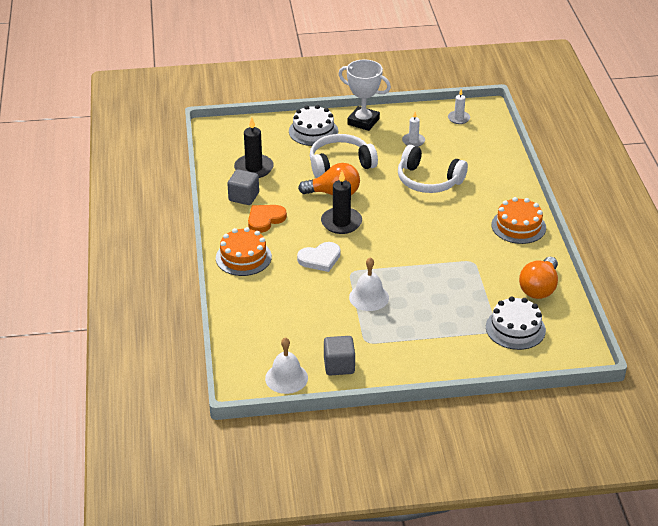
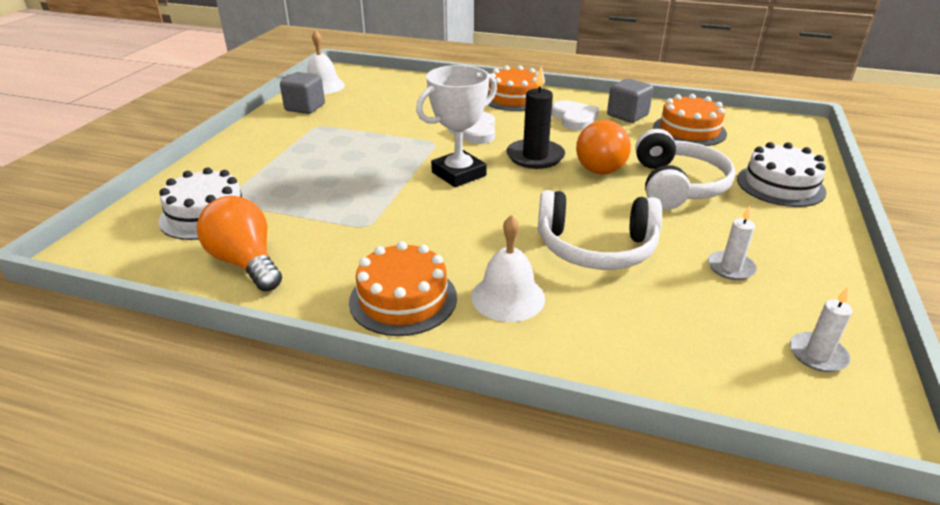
camera: 115 degrees right, 5 degrees down
black candle [234,117,274,178] -> orange cake [653,94,727,146]
orange heart [248,205,287,233] -> white heart [551,100,599,130]
white trophy [339,59,391,131] -> white trophy moved to [416,65,497,187]
white bell [349,257,389,311] -> white bell moved to [471,215,545,322]
white headphones [398,145,468,193] -> white headphones turned 135 degrees counterclockwise [538,190,662,270]

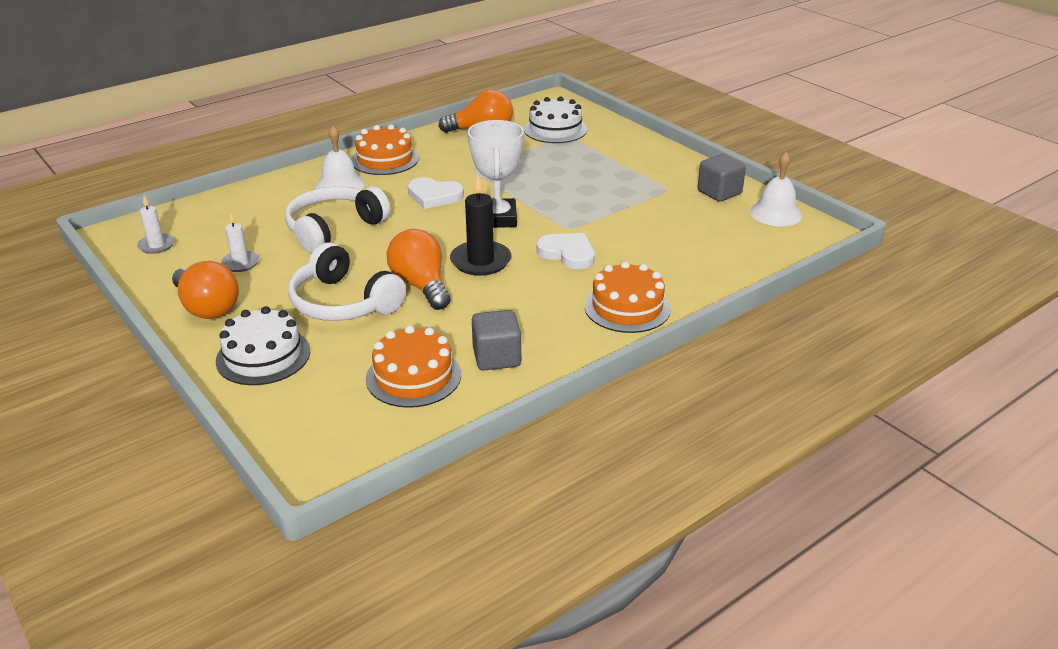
camera: 125 degrees right, 0 degrees up
white heart [551,100,599,130] -> white heart moved to [408,177,464,209]
none -> orange light bulb [172,261,239,319]

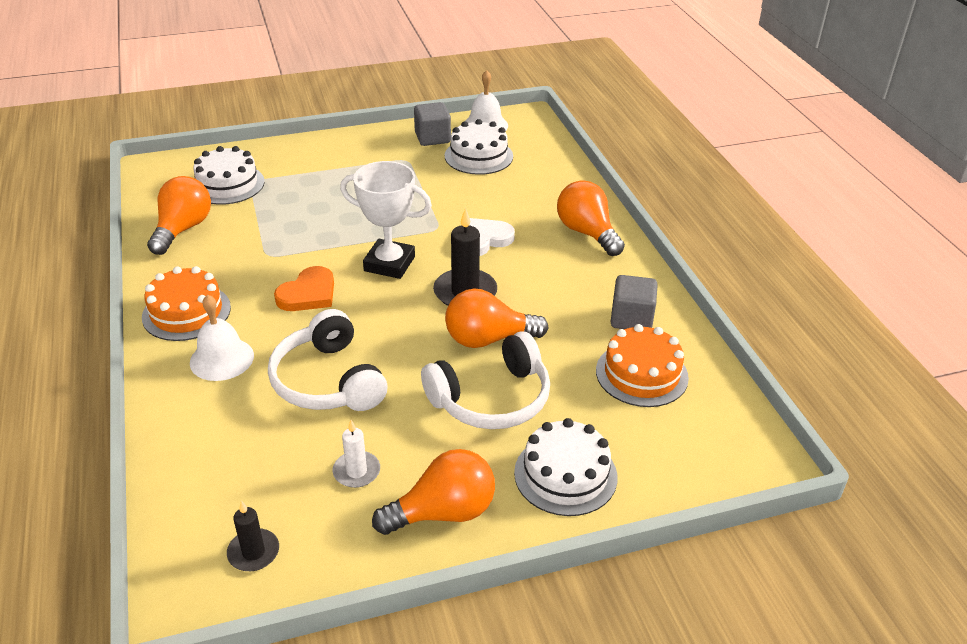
camera: 70 degrees left, 5 degrees up
white candle [137,196,175,254] -> black candle [227,500,279,571]
white heart [408,177,464,209] -> orange heart [274,266,334,311]
orange cake [584,261,671,333] -> orange light bulb [557,180,625,256]
none -> white cake [445,119,513,175]

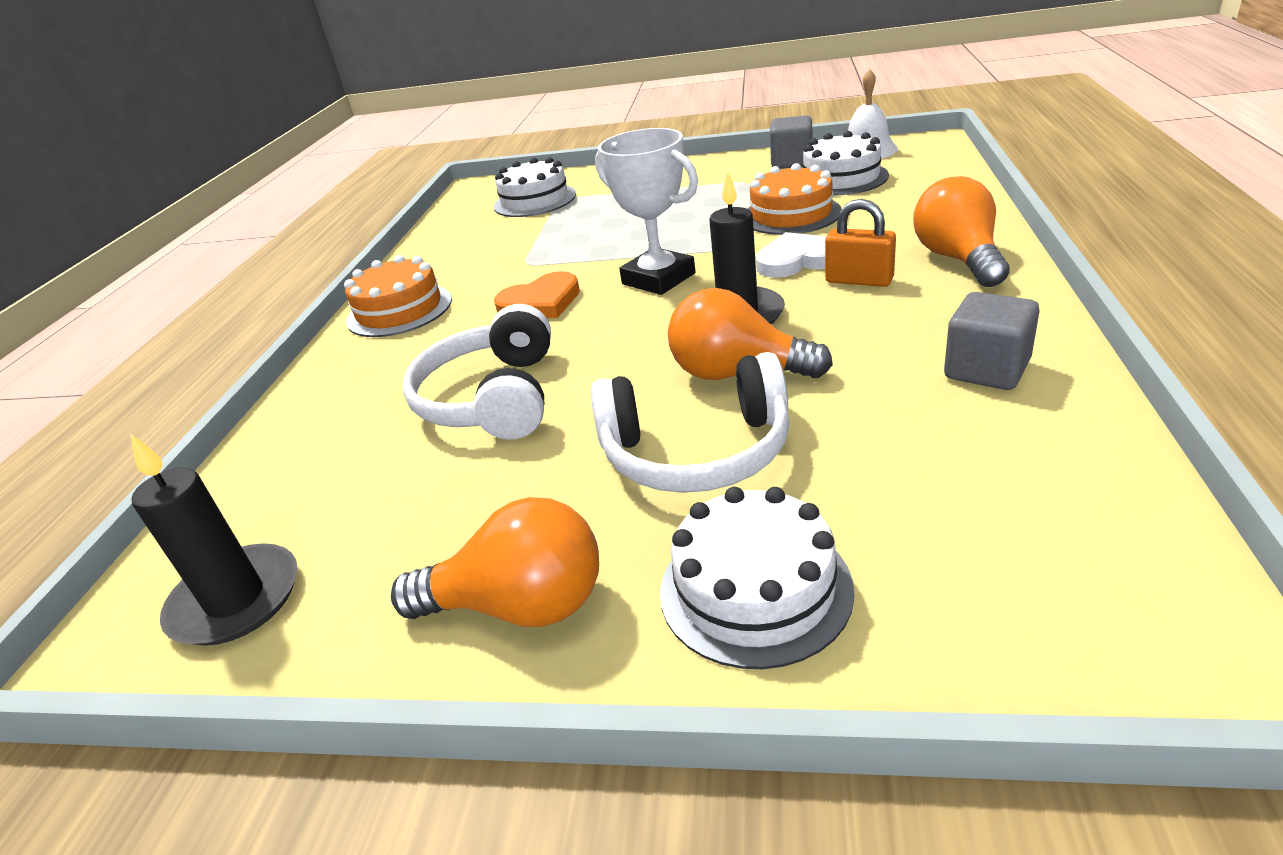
camera: 30 degrees right, 5 degrees down
orange light bulb [147,176,211,255] -> none
white bell [190,294,254,381] -> none
black candle [227,500,279,571] -> black candle [130,434,297,646], size x1.66
white candle [333,420,380,488] -> none
orange cake [596,324,689,407] -> orange cake moved to [748,163,842,235]
none -> orange padlock [825,199,896,287]

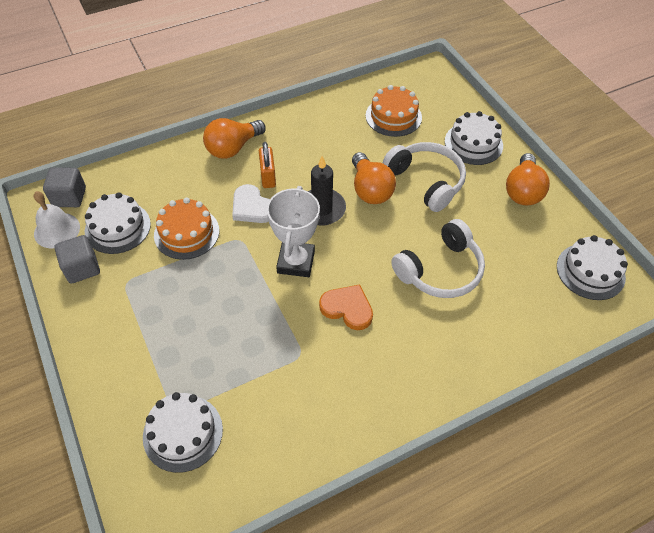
camera: 130 degrees left, 20 degrees up
black candle [130,434,297,646] -> white cake [557,235,628,300]
orange cake [344,255,452,337] -> orange cake moved to [366,85,422,137]
orange light bulb [391,497,599,627] -> orange light bulb turned 135 degrees counterclockwise [506,153,550,205]
grey cube [944,292,1040,390] -> grey cube moved to [43,167,86,207]

